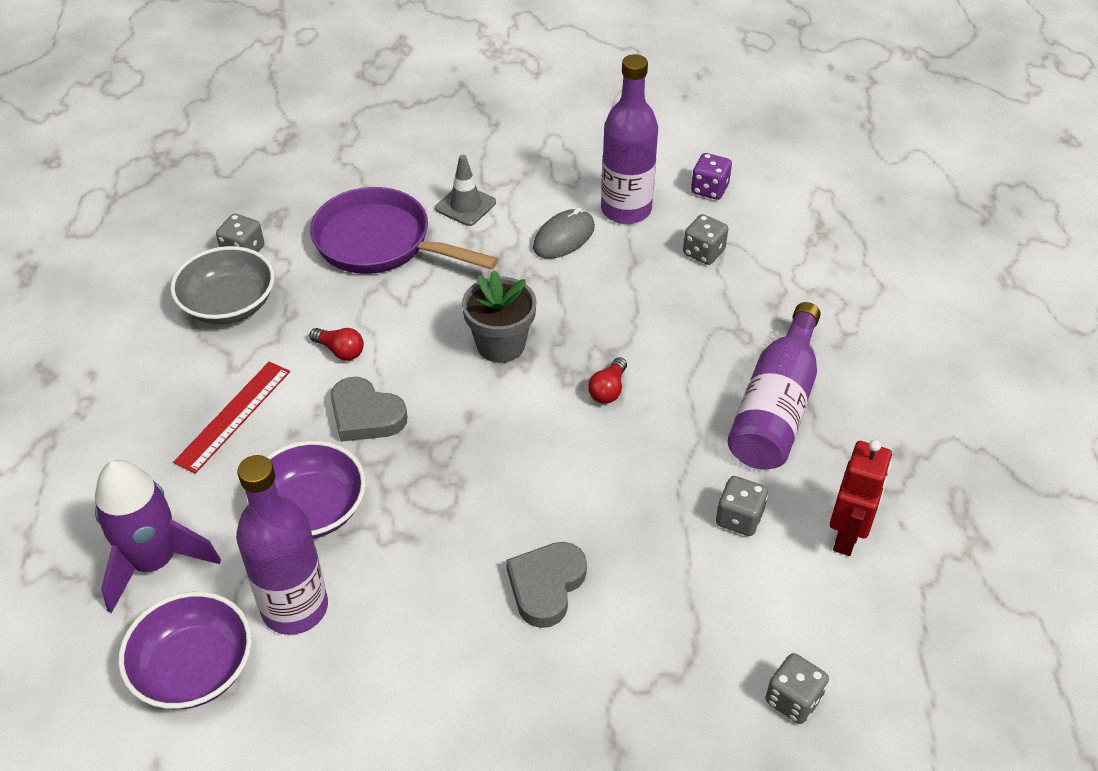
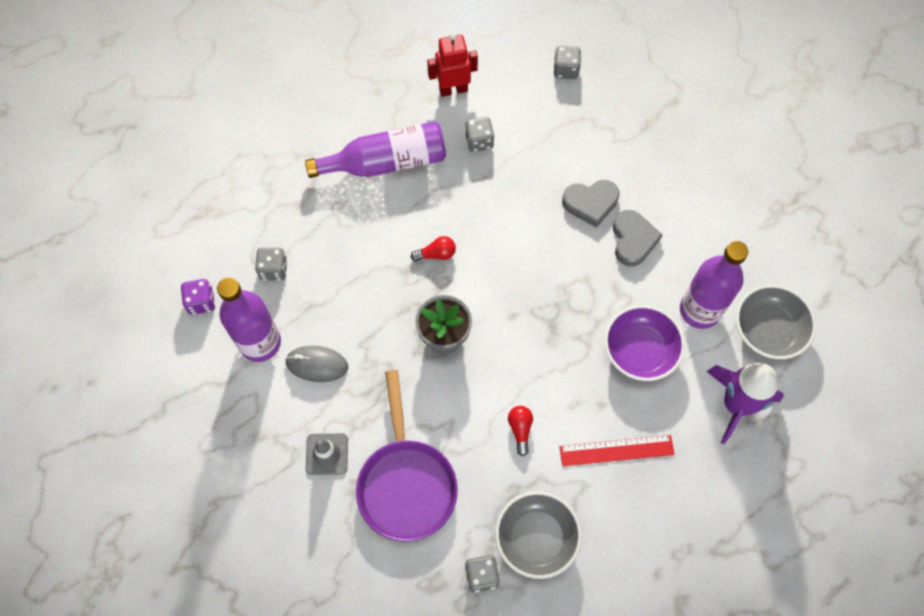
camera: 125 degrees left, 20 degrees up
purple bowl [118,592,252,709] -> grey bowl [736,285,816,359]
grey heart [331,377,407,442] -> grey heart moved to [613,210,663,267]

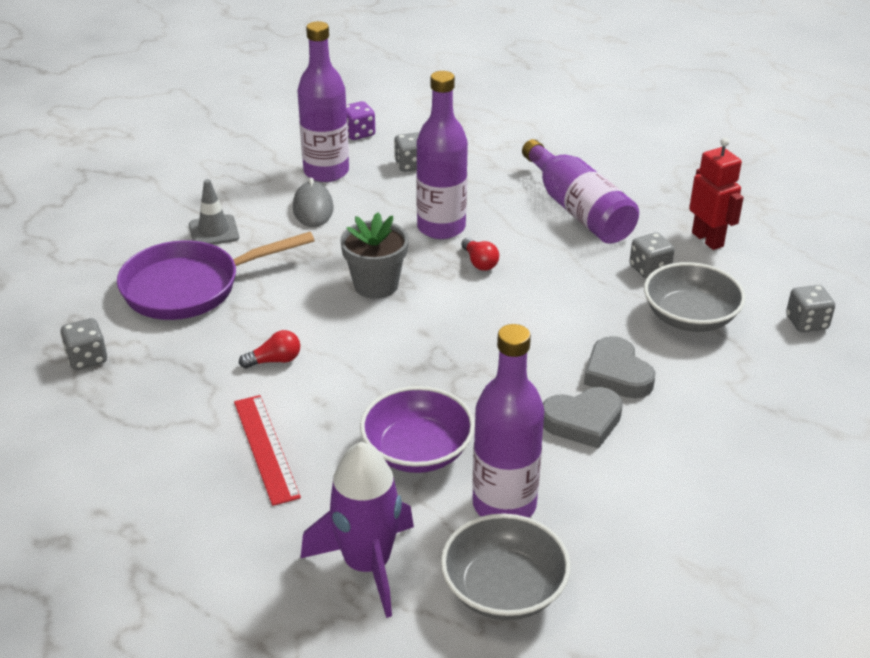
camera: 75 degrees right, 30 degrees down
grey bowl [495,491,582,579] -> grey bowl moved to [644,262,746,332]
none -> purple bottle [416,71,468,239]

